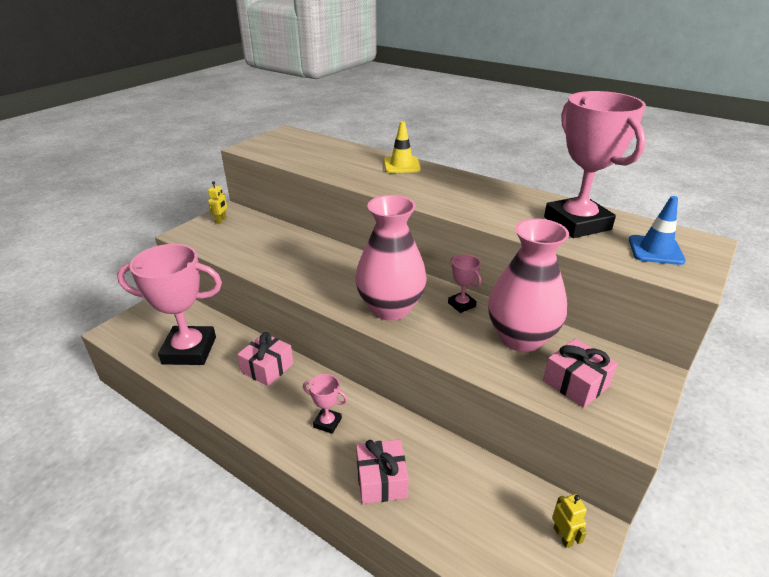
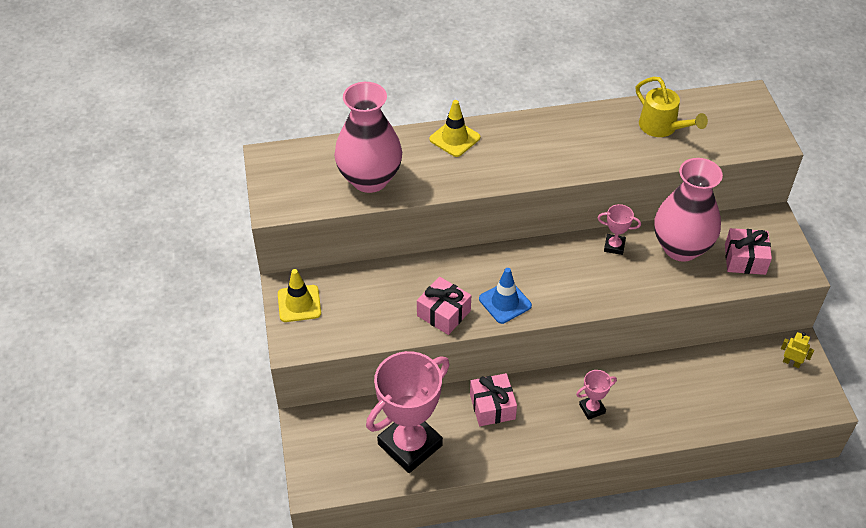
camera: 45 degrees left, 15 degrees up
yellow robot [208,181,227,224] -> yellow traffic cone [278,269,321,322]
pink vase [355,195,427,321] -> pink vase moved to [334,82,402,193]
pink gift [356,439,409,504] -> pink gift moved to [417,277,471,335]
pink trophy [544,91,646,238] -> yellow watering can [636,77,708,137]
blue traffic cone [629,196,686,265] -> blue traffic cone moved to [479,268,532,324]

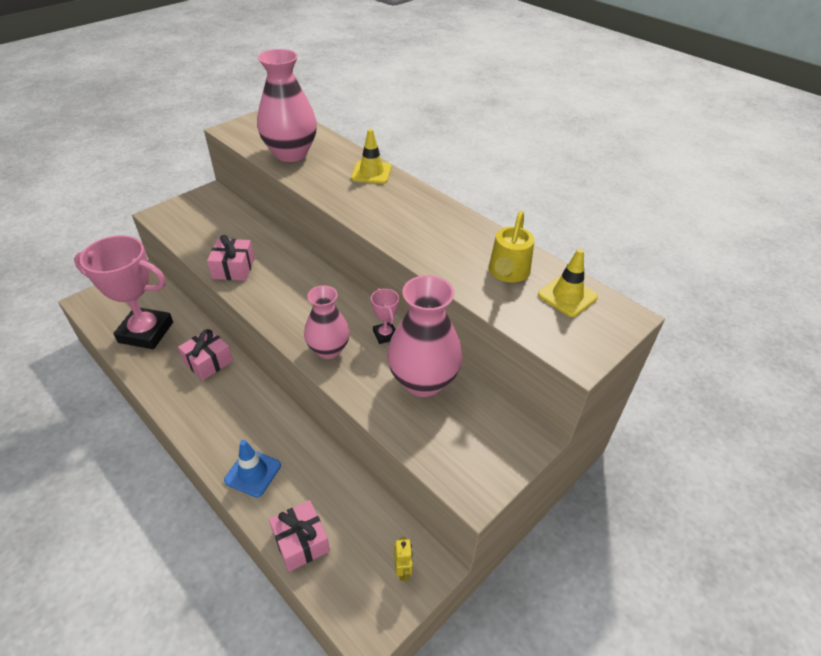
camera: 55 degrees right, 5 degrees down
yellow traffic cone [278,269,321,322] -> yellow traffic cone moved to [538,248,598,317]
blue traffic cone [479,268,532,324] -> blue traffic cone moved to [224,440,281,497]
pink trophy [576,370,617,420] -> none
pink gift [725,228,772,275] -> pink gift moved to [269,500,330,572]
none -> pink vase [304,285,350,359]

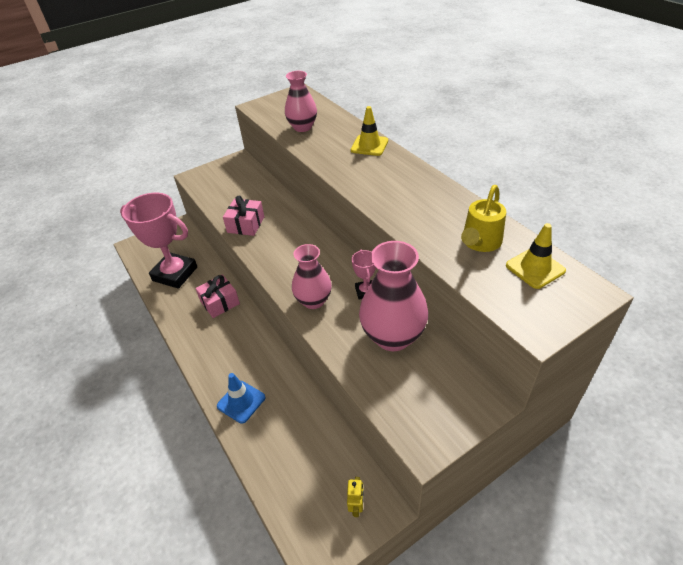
camera: 15 degrees right, 0 degrees up
pink vase [257,49,317,162] -> pink vase [285,71,317,132], size x0.64
pink gift [269,500,330,572] -> none

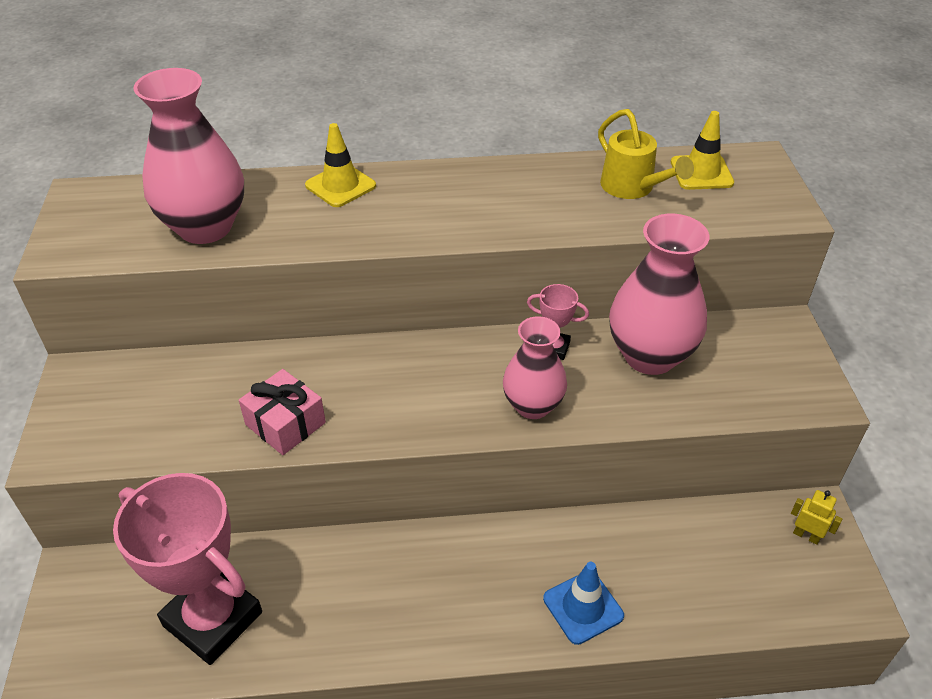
camera: 65 degrees left, 0 degrees up
pink trophy [120,193,197,289] -> pink trophy turned 75 degrees clockwise [113,473,262,665]
pink gift [195,275,240,318] -> none
pink vase [285,71,317,132] -> pink vase [133,68,244,244], size x1.56

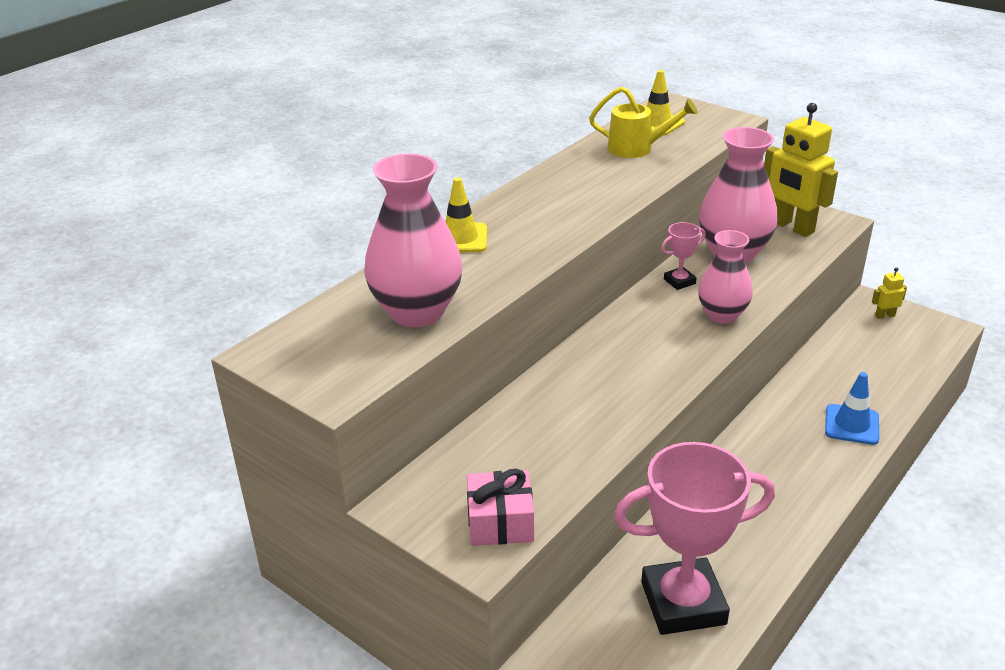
camera: 45 degrees left, 10 degrees down
pink gift [239,369,326,455] -> pink gift moved to [467,469,534,546]
none -> yellow robot [764,103,838,237]

